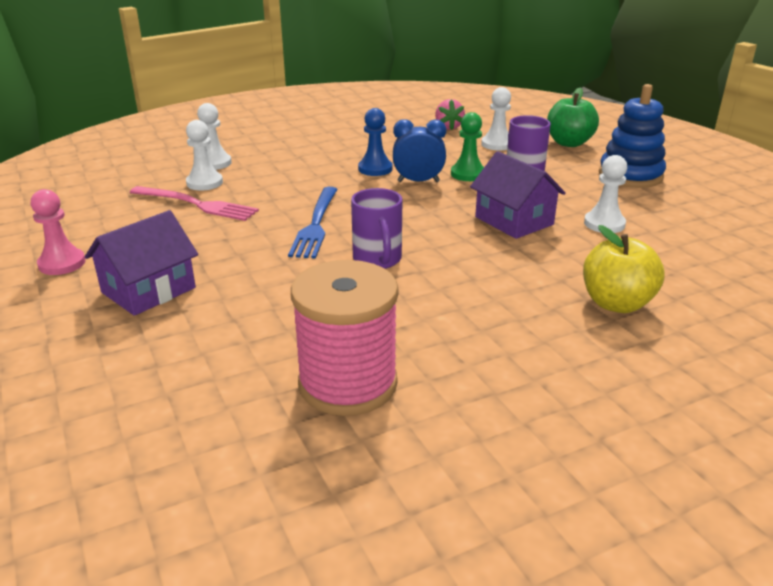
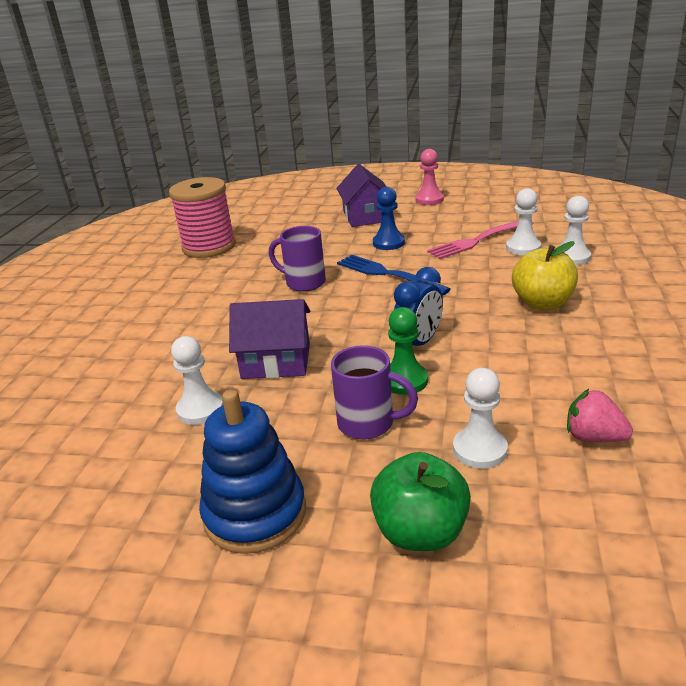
camera: 130 degrees right, 0 degrees up
blue pawn [358,108,393,176] -> blue pawn moved to [373,187,405,250]
yellow apple [583,225,665,313] -> yellow apple moved to [512,241,578,310]

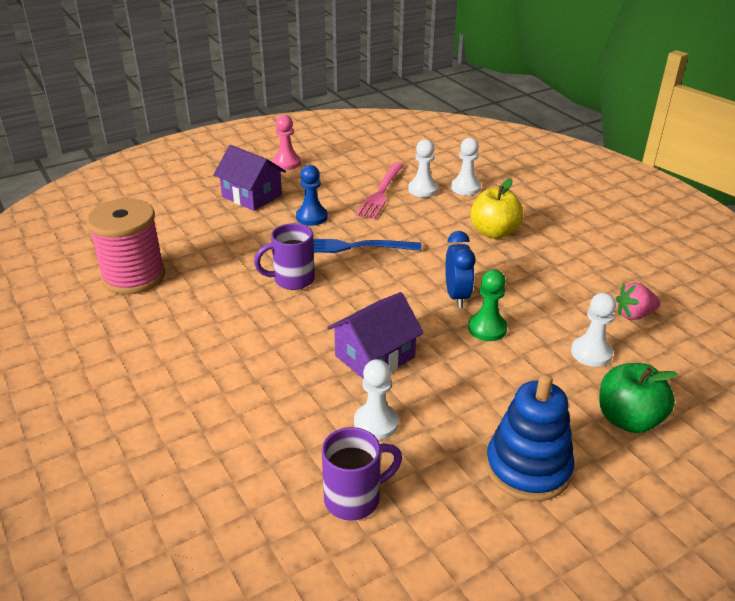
camera: 45 degrees left, 5 degrees up
purple mug [331,345,418,440] -> purple mug moved to [322,427,402,521]

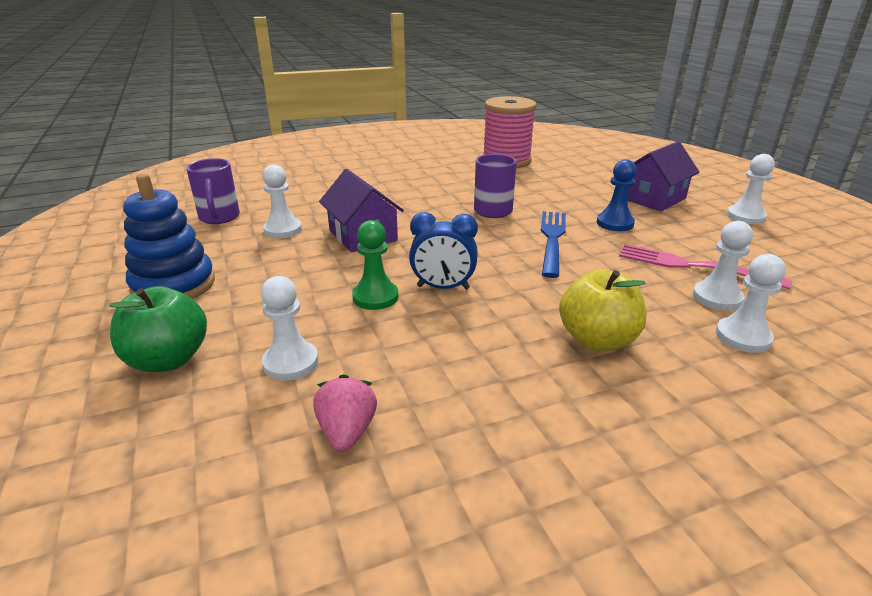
camera: 100 degrees right, 5 degrees down
pink pawn [273,115,301,170] -> white pawn [727,154,775,224]

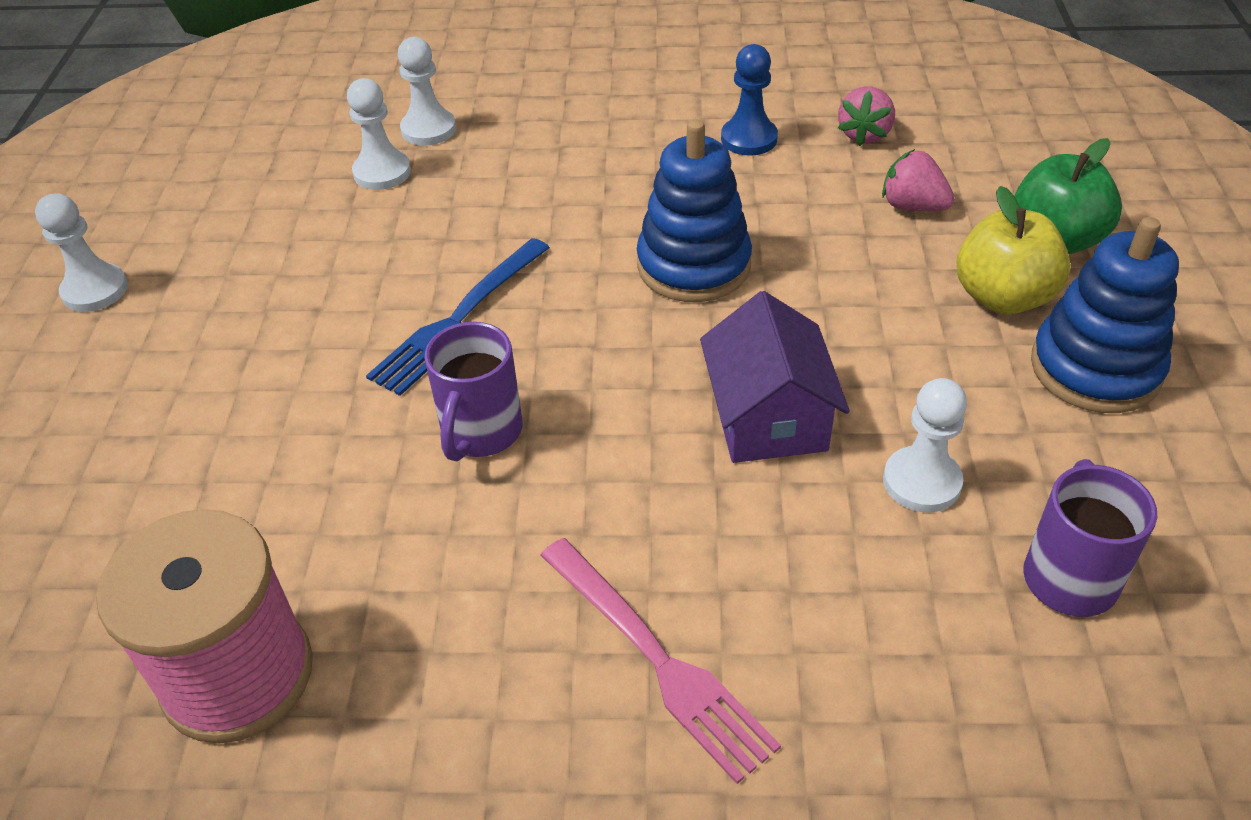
camera: 155 degrees left, 15 degrees up
white pawn [261,276,319,381] -> pink strawberry [882,149,954,211]
green pawn [352,220,398,310] -> none
blue clock [409,212,478,290] -> blue stacking toy [637,120,752,302]
yellow apple [559,270,647,351] -> yellow apple moved to [956,186,1071,314]
blue pawn [597,159,637,231] -> blue pawn moved to [721,44,778,156]
pink fork [619,244,792,289] -> pink fork moved to [540,538,781,784]
purple house [628,141,700,211] -> none

